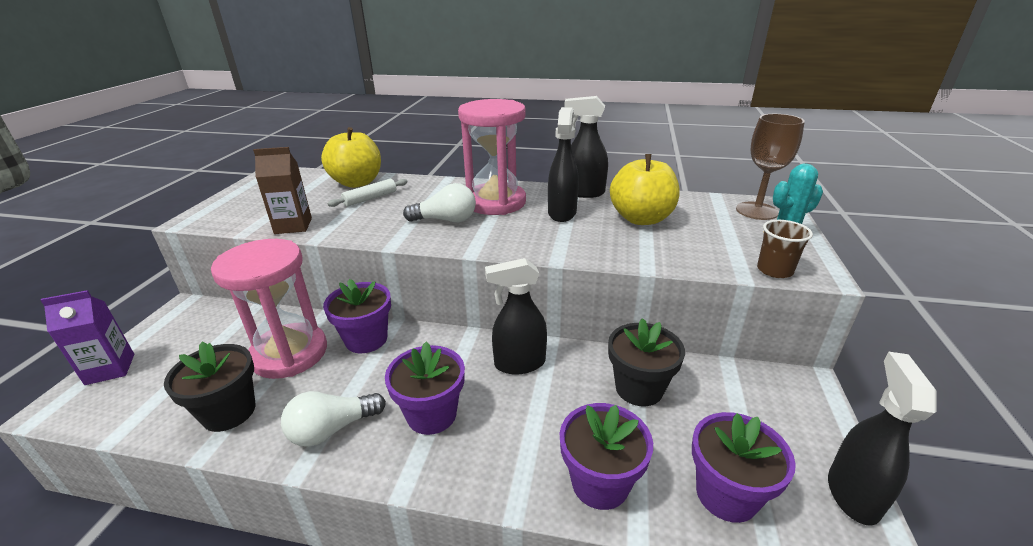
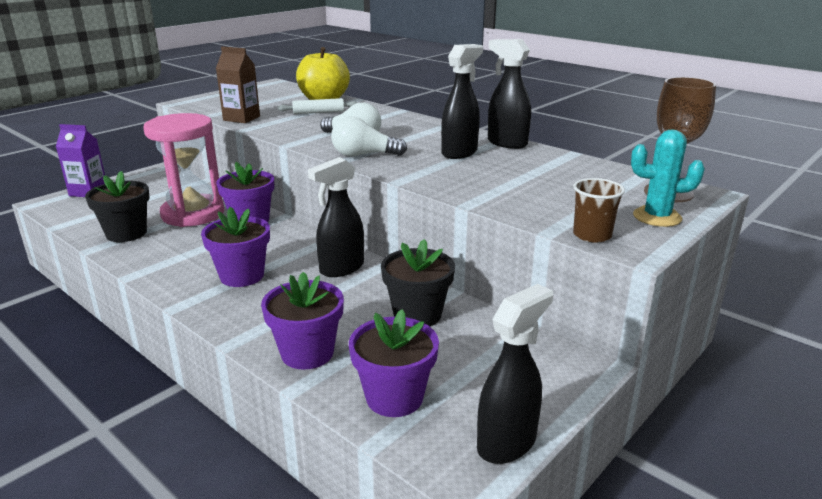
camera: 30 degrees right, 5 degrees down
white light bulb [281,391,386,447] -> white light bulb moved to [331,116,407,156]
pink hourglass [458,99,526,215] -> none
black spray bottle [485,258,547,374] -> black spray bottle turned 60 degrees counterclockwise [308,157,364,277]
yellow apple [610,154,679,225] -> none

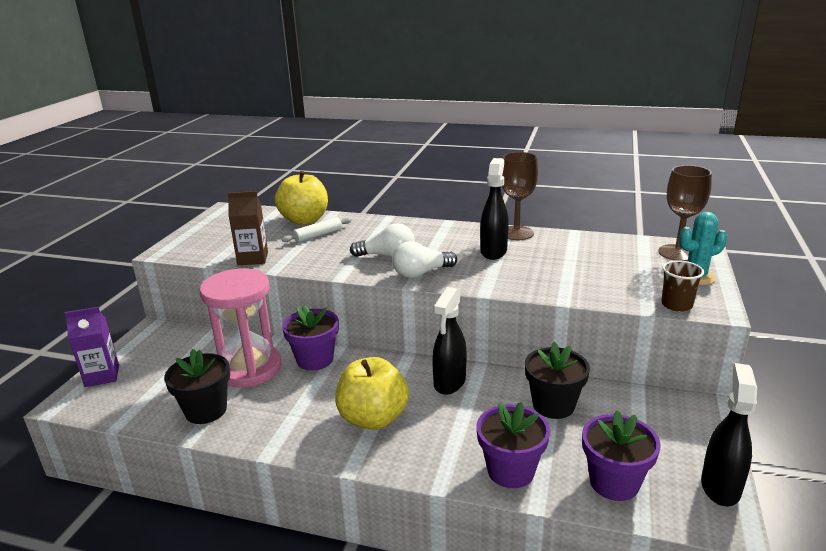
camera: 25 degrees left, 0 degrees up
purple flower pot [201,207,270,287] -> yellow apple [335,357,409,430]
black spray bottle [488,39,531,149] -> brown goblet [502,152,538,240]

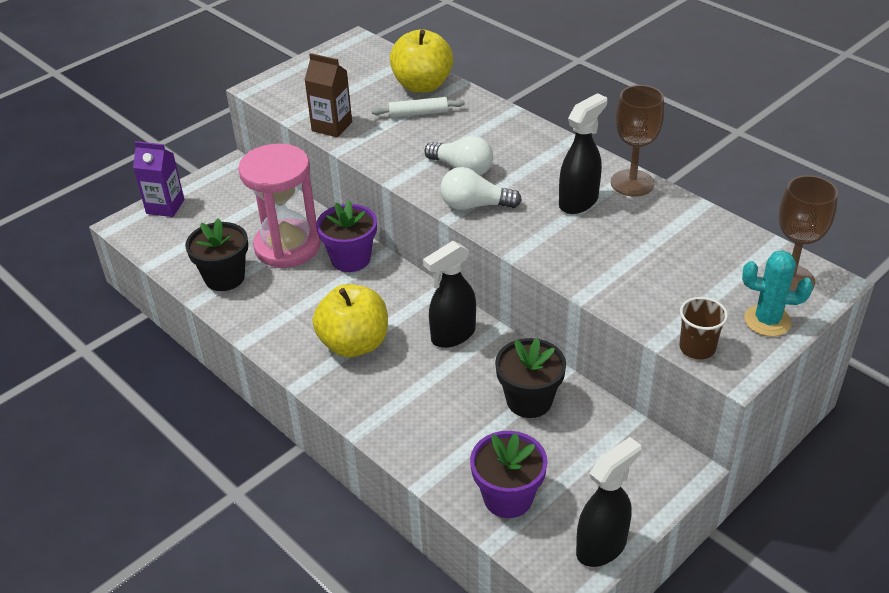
camera: 30 degrees right, 15 degrees up
purple flower pot [477,402,550,488] -> none

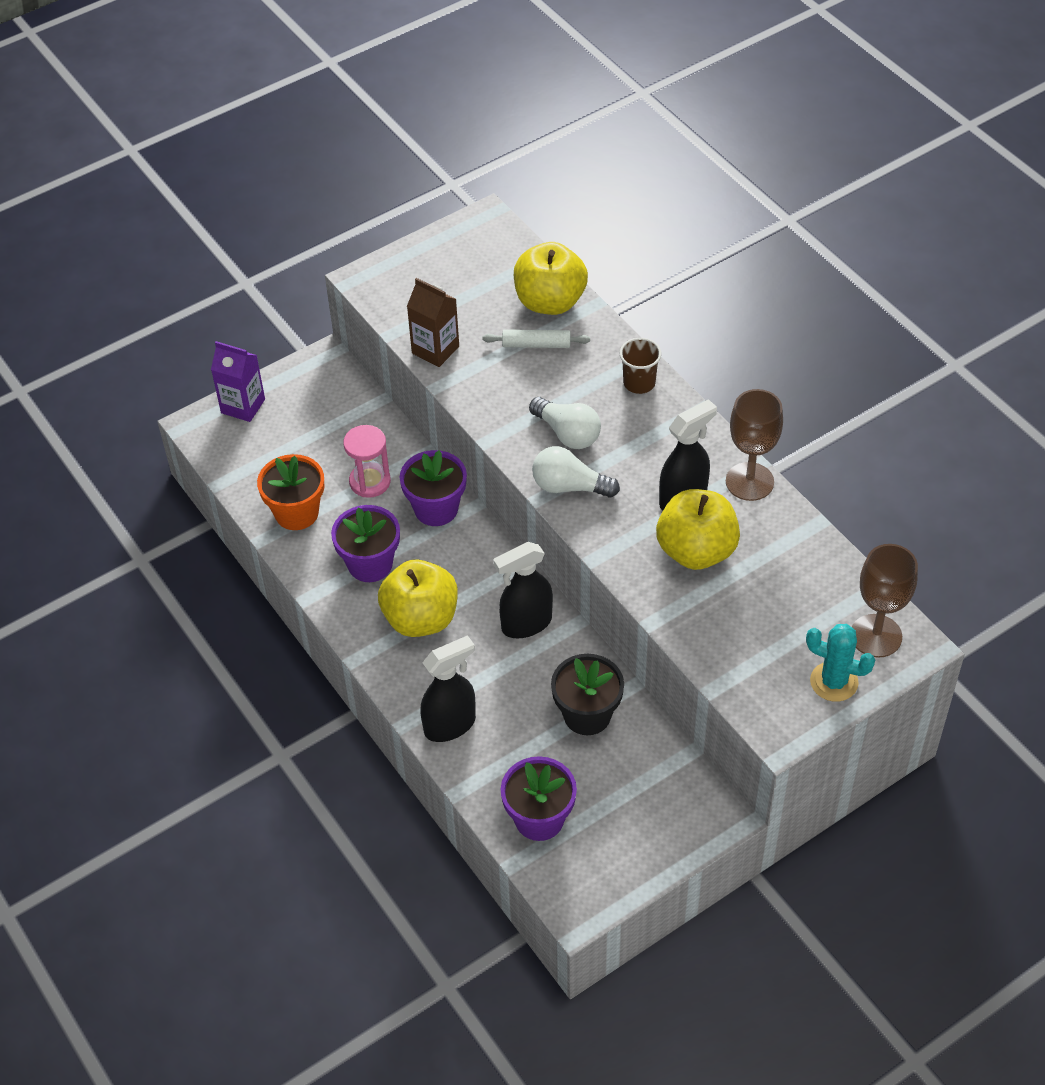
camera: 10 degrees right, 10 degrees up
black flower pot [185,218,248,291] -> orange flower pot [257,454,324,530]
pink hourglass [238,144,321,268] -> pink hourglass [343,425,391,498], size x0.56
black spray bottle [576,437,641,567] -> black spray bottle moved to [420,635,476,742]
brown cup [679,297,728,359] -> brown cup moved to [620,338,662,394]
none -> purple flower pot [331,505,400,582]
none -> yellow apple [656,489,740,570]

